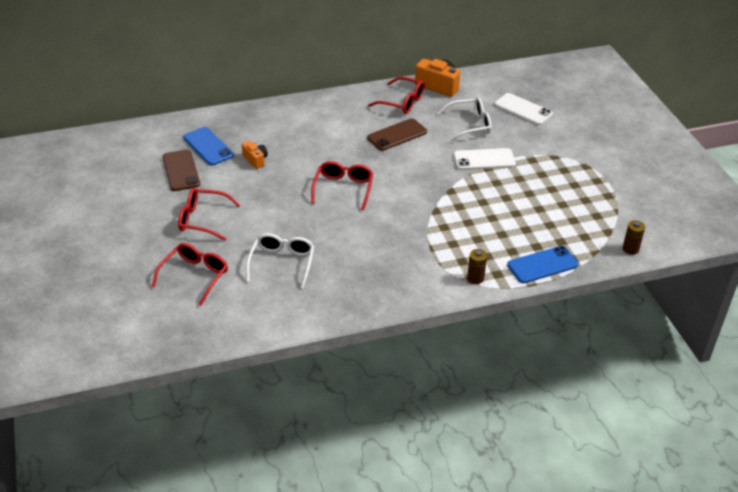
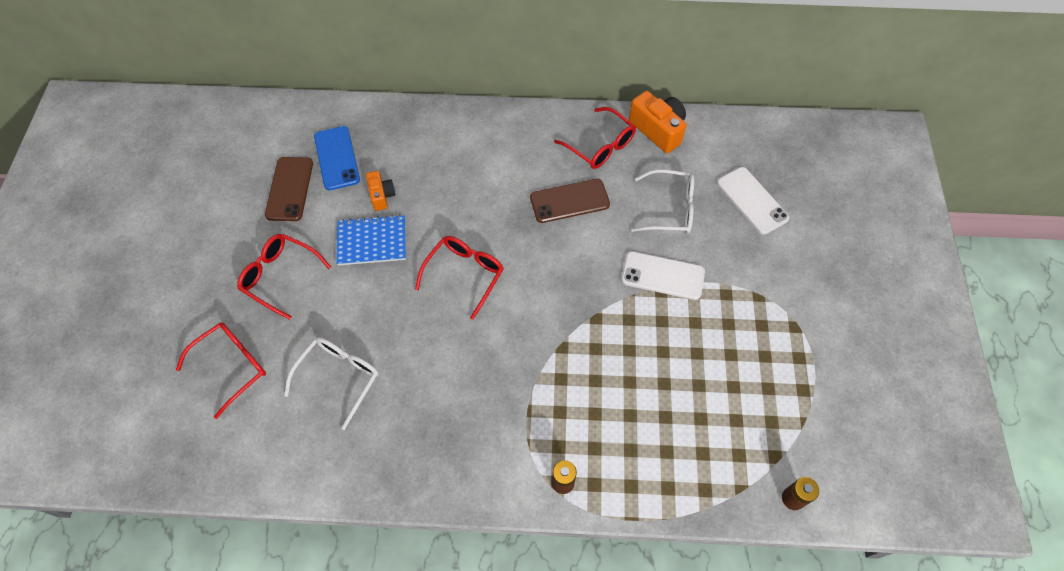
camera: 20 degrees right, 20 degrees up
blue phone [507,246,579,283] -> none
none -> blue notebook [336,215,406,265]

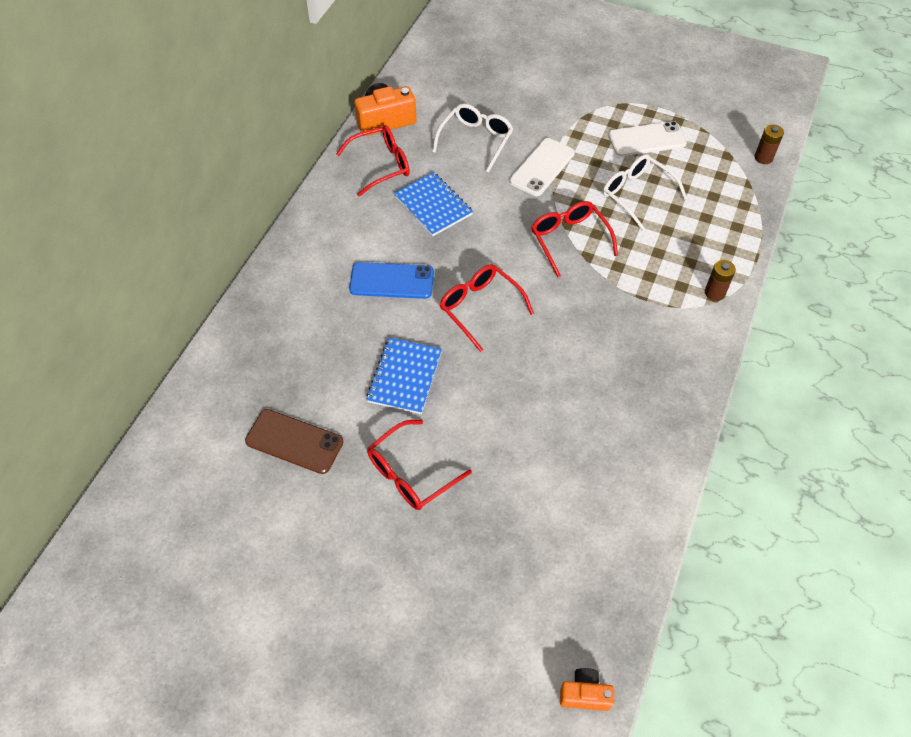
camera: 70 degrees left, 5 degrees down
red glasses [176,323,266,419] -> red glasses moved to [531,201,618,277]
white glasses [284,337,379,430] -> white glasses moved to [603,154,687,231]
blue phone [314,126,360,190] -> blue phone moved to [349,262,434,299]
orange camera [366,171,395,211] -> orange camera moved to [560,668,614,711]
brown phone [530,179,610,223] -> blue notebook [394,172,473,236]
white phone [717,167,790,235] -> white phone moved to [608,121,687,156]

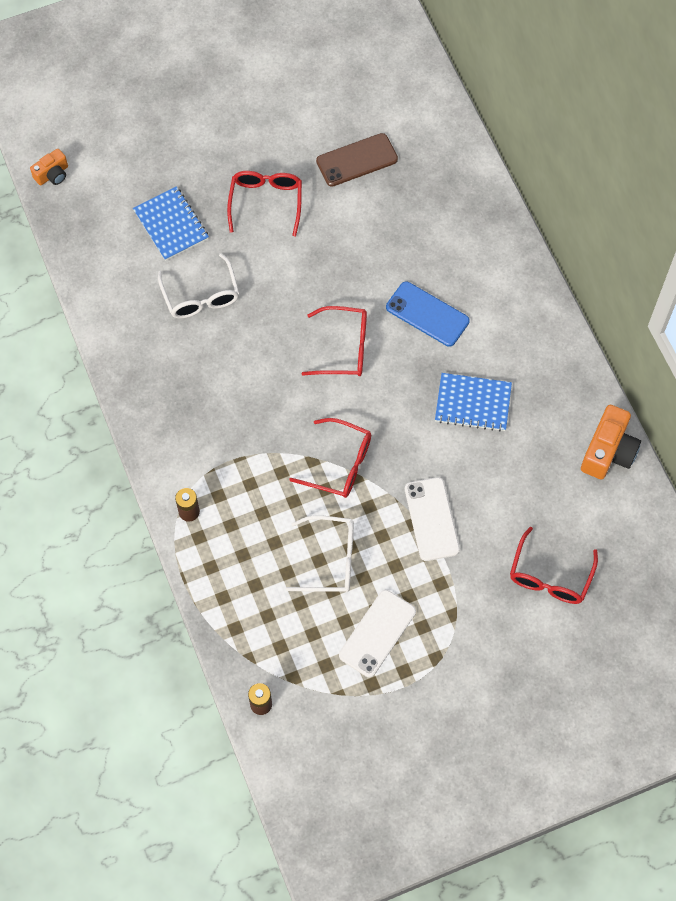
camera: 135 degrees right, 10 degrees up
red glasses [336,125,410,197] -> red glasses moved to [510,526,598,604]
blue phone [349,262,434,299] -> blue phone turned 75 degrees clockwise [386,281,470,347]
blue notebook [366,338,442,414] -> blue notebook moved to [133,186,209,261]
white glasses [432,104,513,173] -> white glasses moved to [158,253,239,318]

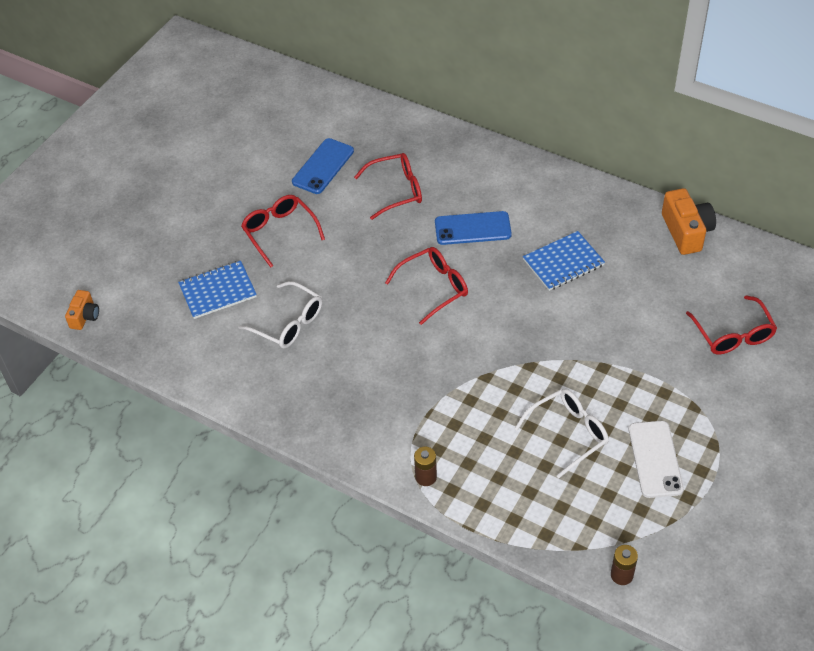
camera: 35 degrees left, 15 degrees down
blue notebook [133,186,209,261] -> blue notebook turned 45 degrees counterclockwise [178,261,257,319]
red glasses [289,418,371,498] -> red glasses moved to [354,153,422,220]
brown phone [316,133,398,186] -> blue phone [292,138,354,194]
white phone [405,477,460,561] -> none

